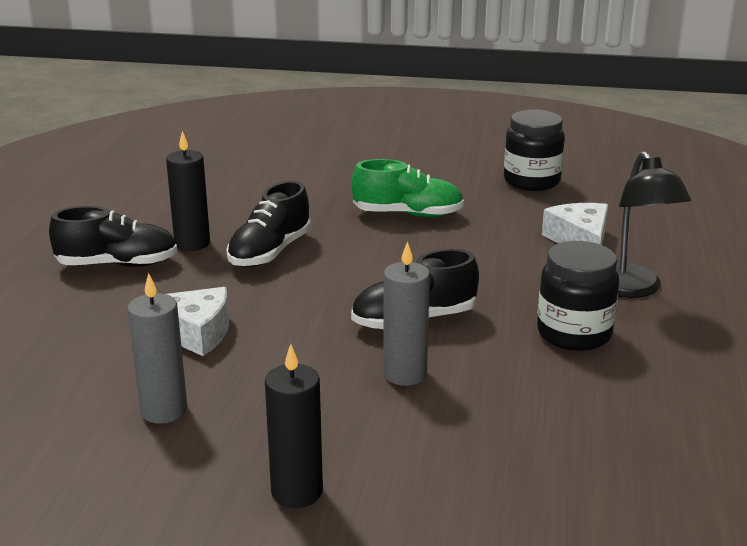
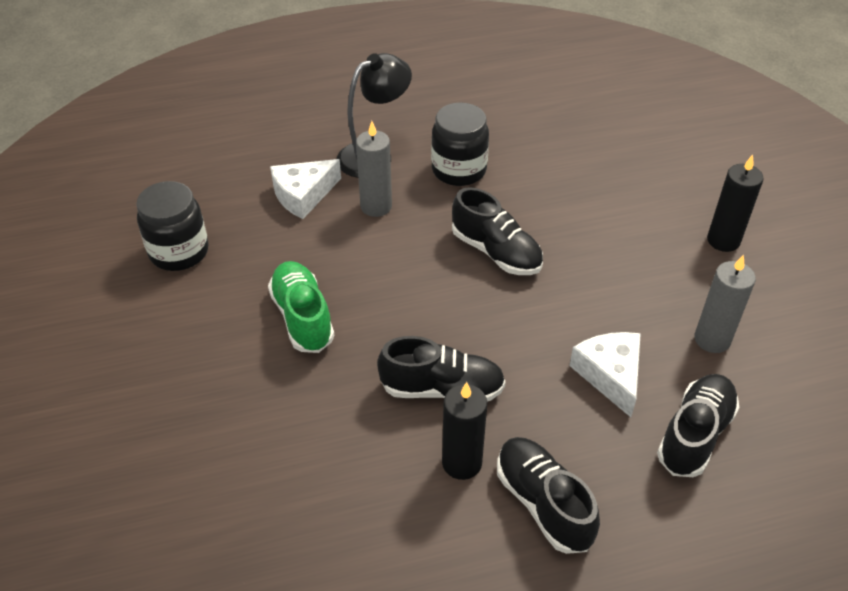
camera: 115 degrees left, 20 degrees up
grey candle [383,241,430,386] -> grey candle moved to [356,121,392,217]
none -> black shoe [657,374,740,477]

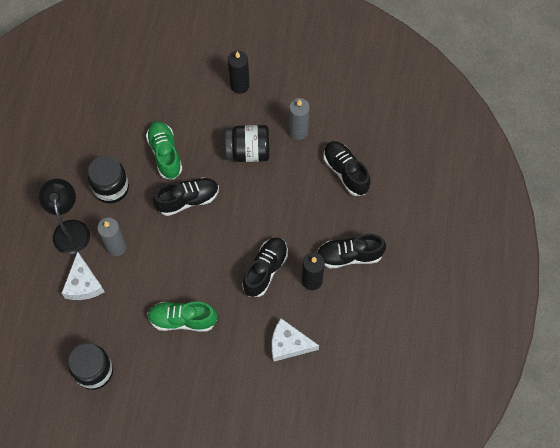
camera: 65 degrees left, 20 degrees up
white cheese [569,332,641,417] -> white cheese moved to [272,318,319,362]
none -> green shoe [146,121,182,180]
none -> black jar [225,125,269,162]

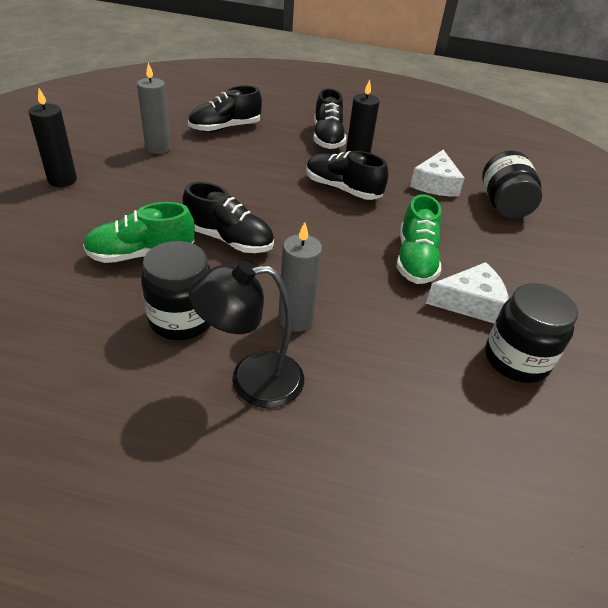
camera: 90 degrees left, 25 degrees down
white cheese [61,251,105,300] -> white cheese moved to [426,262,508,323]
black shoe [153,177,219,216] -> black shoe turned 135 degrees clockwise [183,182,274,253]
black jar [225,125,269,162] -> black jar moved to [482,150,542,219]

